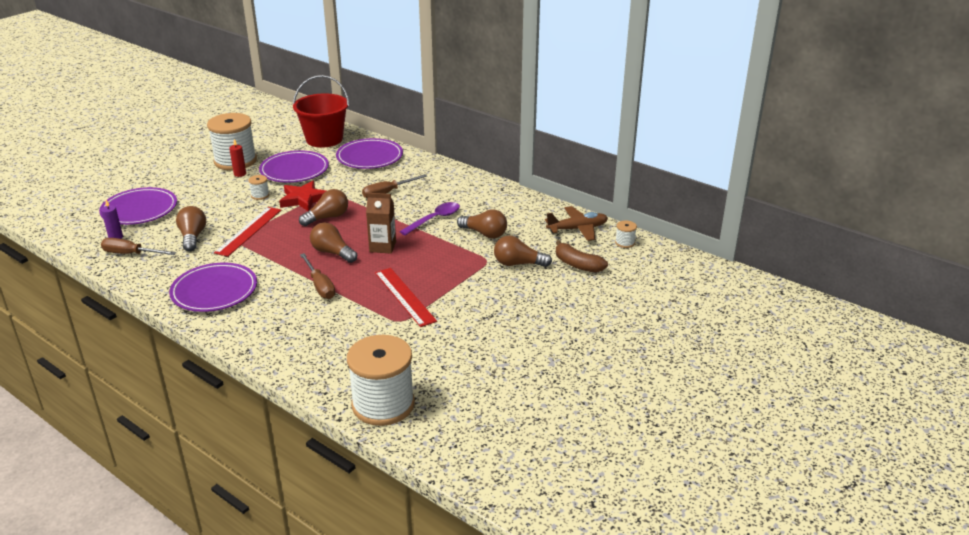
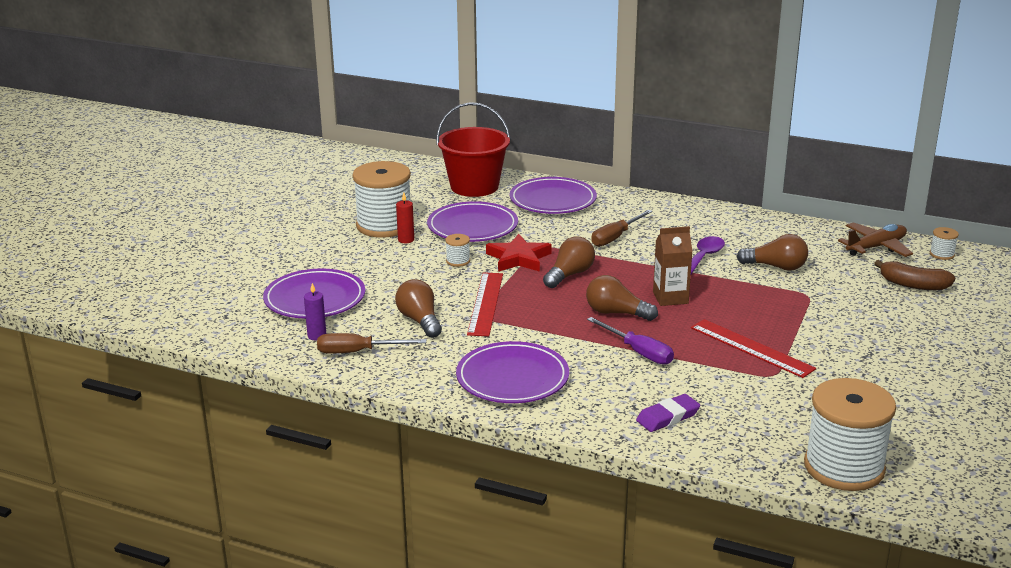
camera: 15 degrees left, 5 degrees down
brown screwdriver [300,253,336,299] -> purple screwdriver [587,317,674,365]
brown light bulb [494,236,552,267] -> none
none -> purple eraser [636,394,700,432]

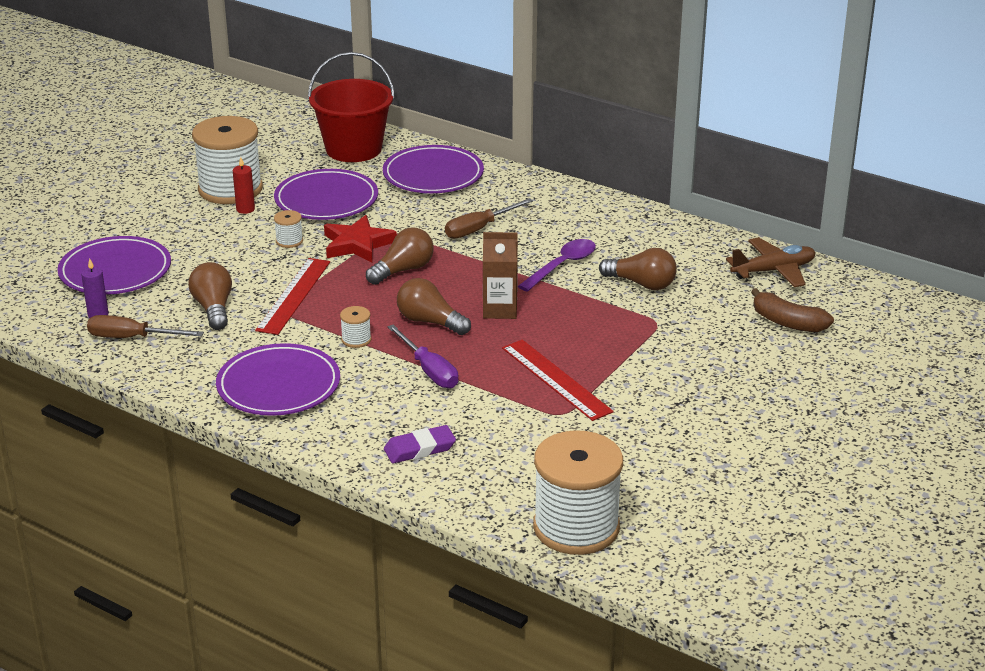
camera: 10 degrees right, 5 degrees up
white spool [930,227,959,260] -> white spool moved to [340,306,371,348]

